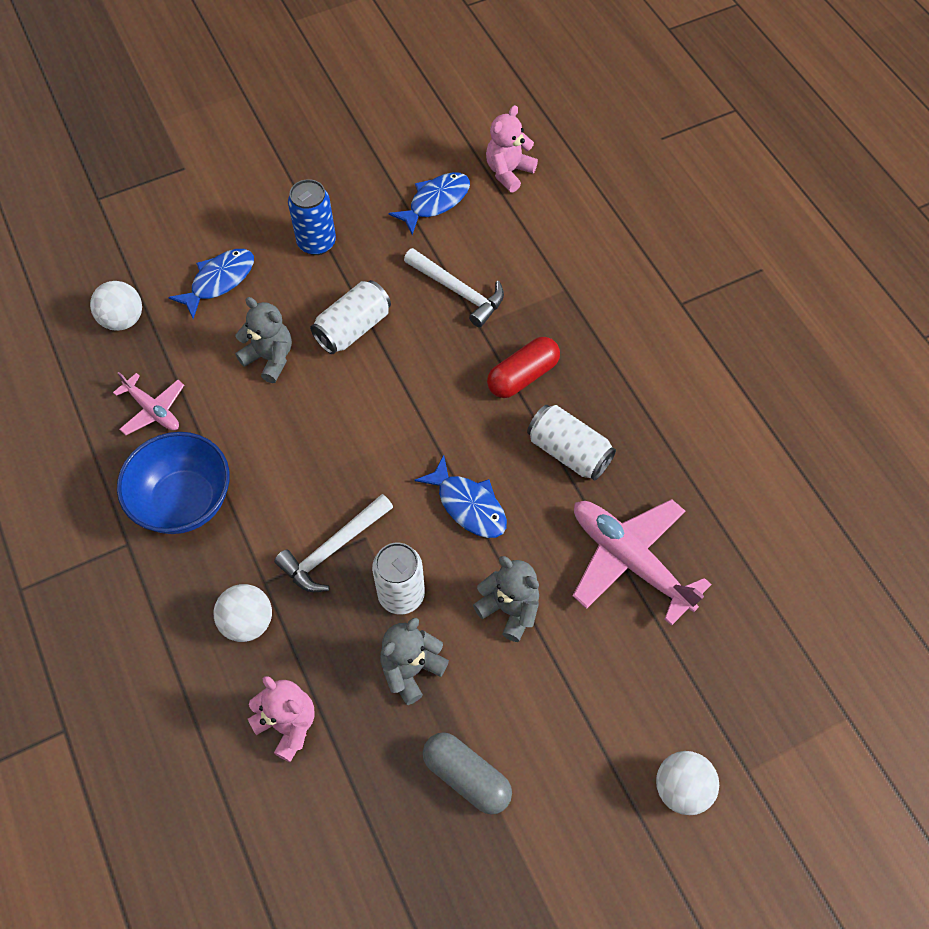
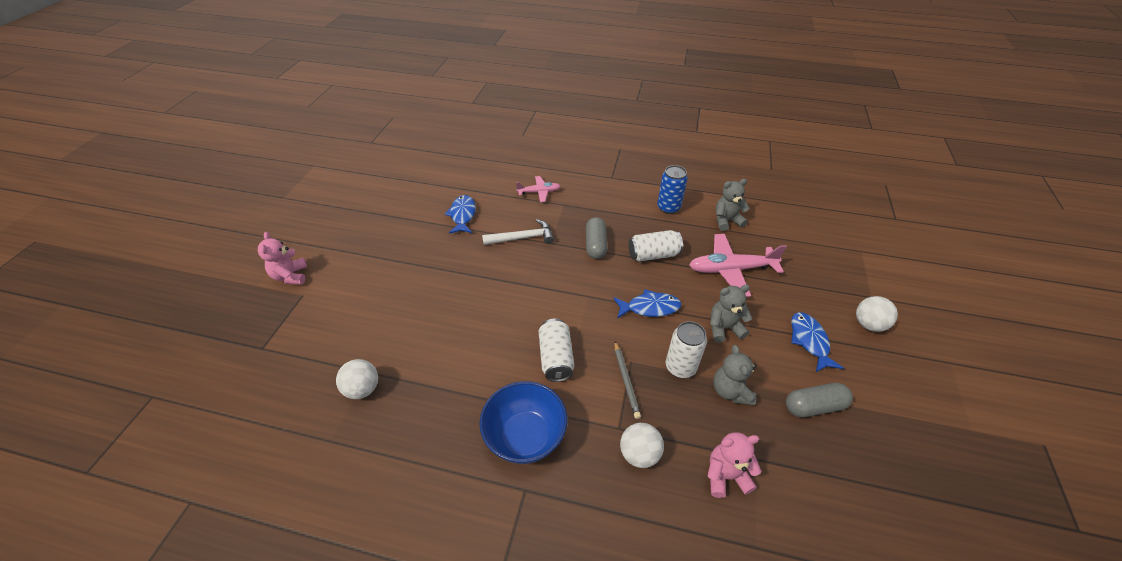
camera: 50 degrees left, 15 degrees down
pink plane [113,372,184,435] -> pink plane moved to [516,176,561,202]
blue fish [168,249,254,319] -> blue fish moved to [791,312,844,372]
grey teddy bear [235,297,292,383] -> grey teddy bear moved to [716,179,750,231]
white hammer [274,494,393,592] -> grey pencil [614,341,641,419]
blue can [288,179,336,255] -> blue can moved to [657,165,688,214]
white can [310,280,391,354] -> white can moved to [539,318,574,382]
pink teddy bear [486,105,538,192] -> pink teddy bear moved to [258,232,307,284]
red capsule [487,337,560,398] -> grey capsule [586,217,607,259]

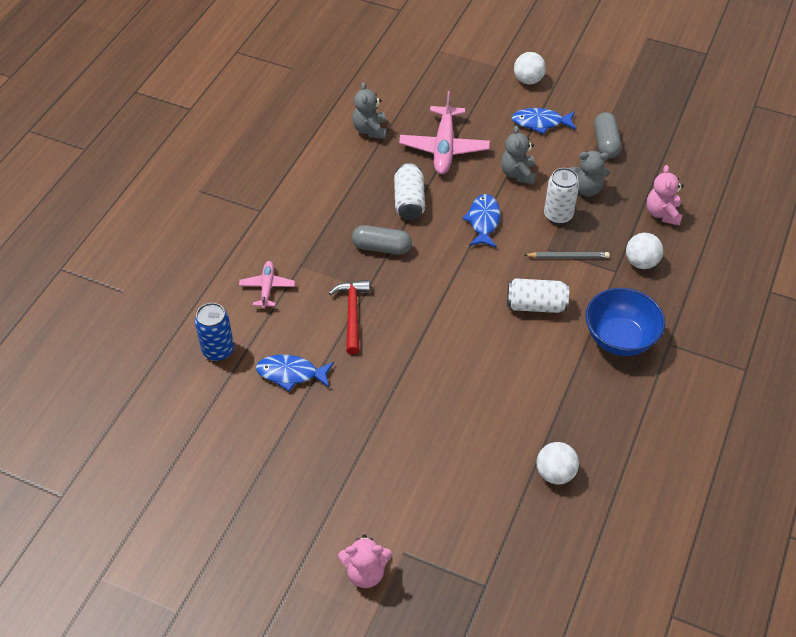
camera: 80 degrees left, 5 degrees up
white hammer [482,219,554,245] -> red hammer [329,280,370,355]
blue can [657,165,688,214] -> blue can moved to [195,303,234,361]

